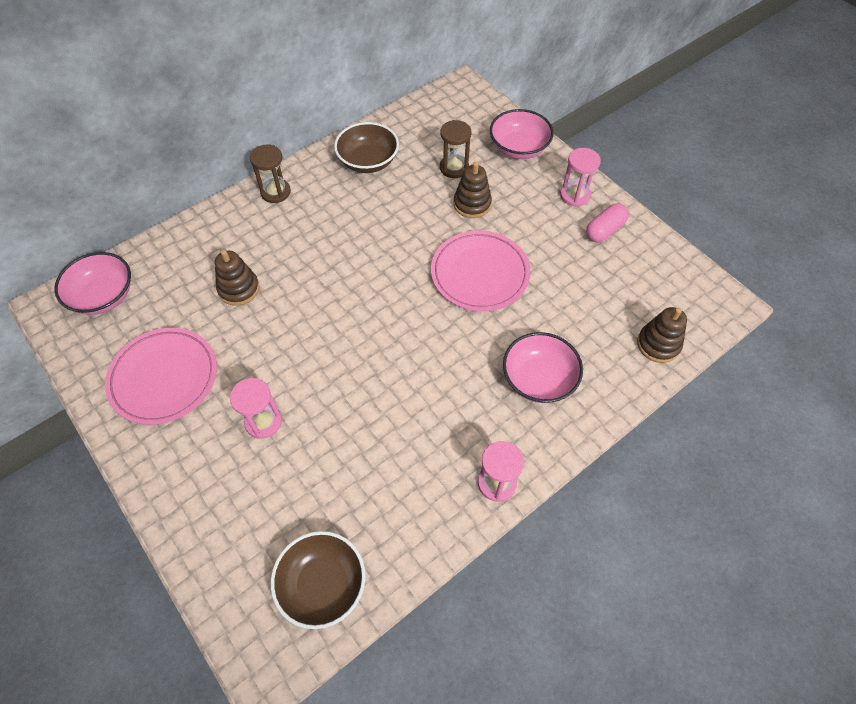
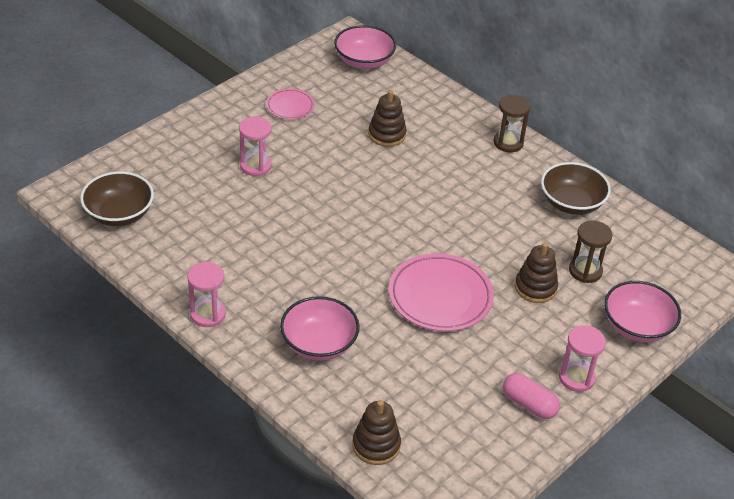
camera: 80 degrees right, 15 degrees down
pink plate [105,328,217,425] -> pink plate [266,89,315,119], size x0.54

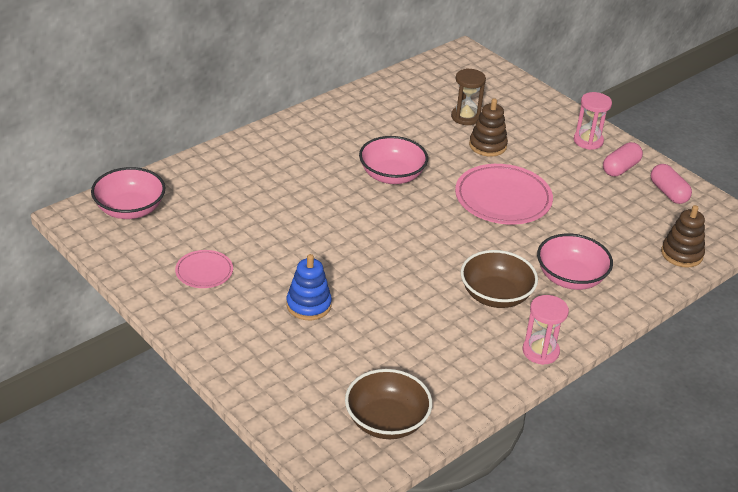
camera: 85 degrees left, 5 degrees down
pink hourglass [239,117,272,176] -> blue stacking toy [287,254,332,320]
brown stacking toy [368,90,407,147] -> none
brown hourglass [493,95,530,152] -> none
brown bowl [541,162,611,215] -> brown bowl moved to [461,250,538,308]
pink bowl [604,281,681,342] -> pink bowl moved to [359,136,428,184]
none -> pink capsule [651,164,692,204]

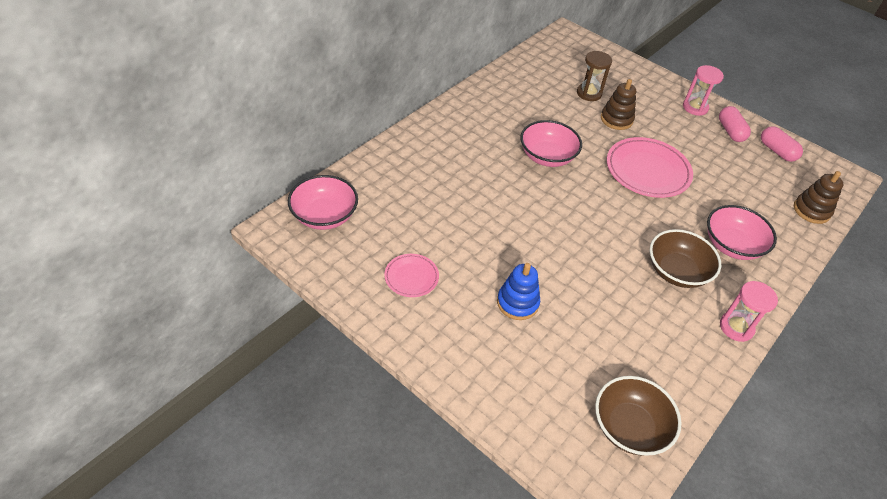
camera: 10 degrees left, 10 degrees up
pink capsule [603,142,643,177] -> pink capsule turned 45 degrees counterclockwise [719,106,751,142]

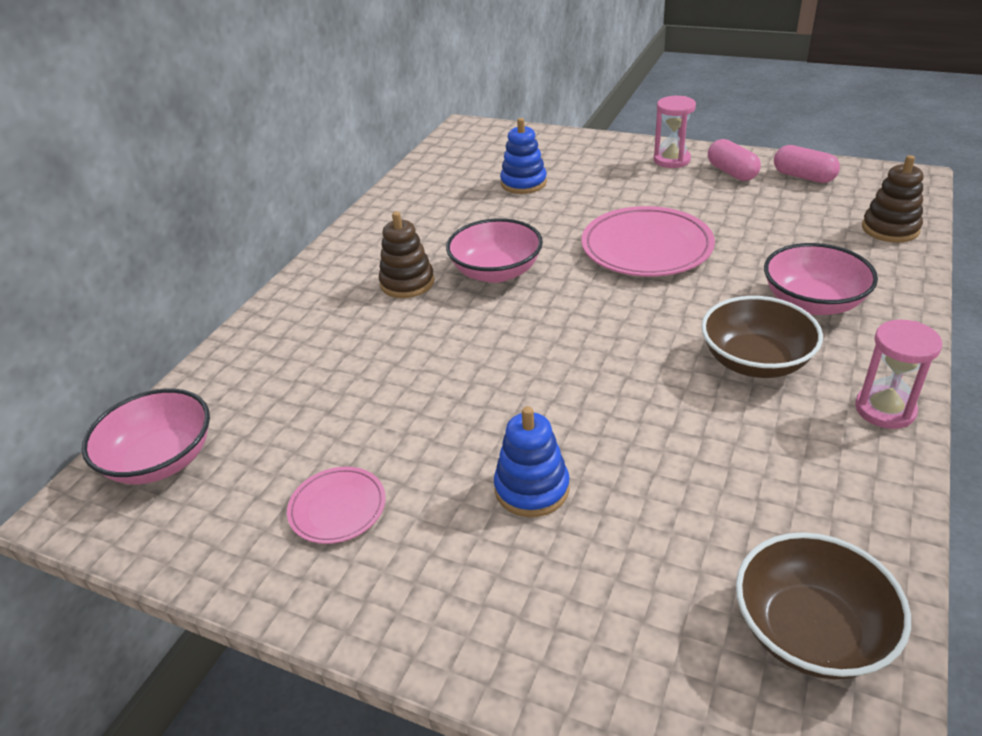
camera: 10 degrees left, 10 degrees down
brown hourglass [577,51,612,101] -> blue stacking toy [500,118,547,194]
brown stacking toy [601,79,636,130] -> brown stacking toy moved to [379,211,434,298]

